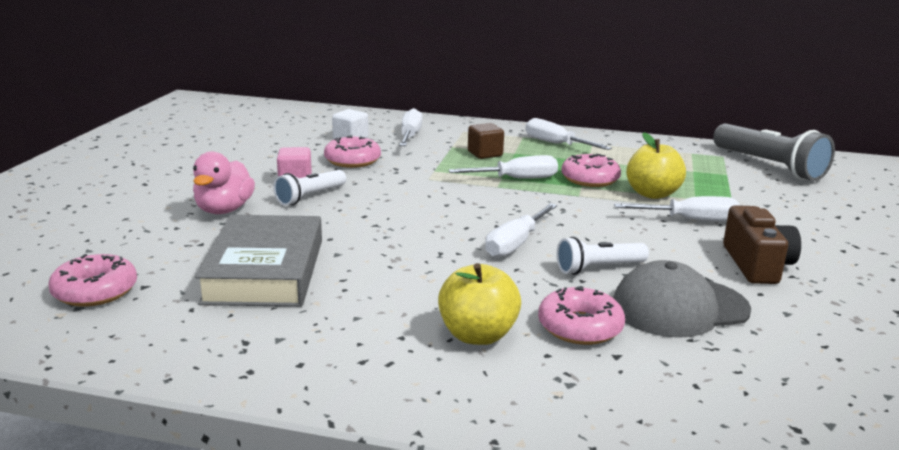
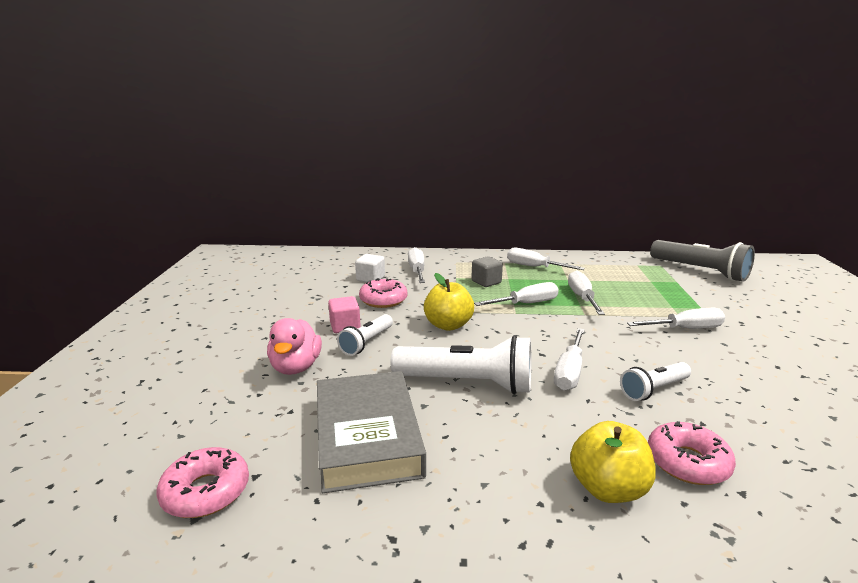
camera: 10 degrees left, 0 degrees up
brown cube [468,123,504,159] -> grey cube [471,256,503,287]
pink donut [561,154,621,187] -> white screwdriver [568,270,605,315]
grey cap [614,260,751,338] -> none
yellow apple [626,132,686,199] -> yellow apple moved to [424,273,474,331]
brown camera [723,205,801,284] -> none
none -> white flashlight [391,335,531,394]

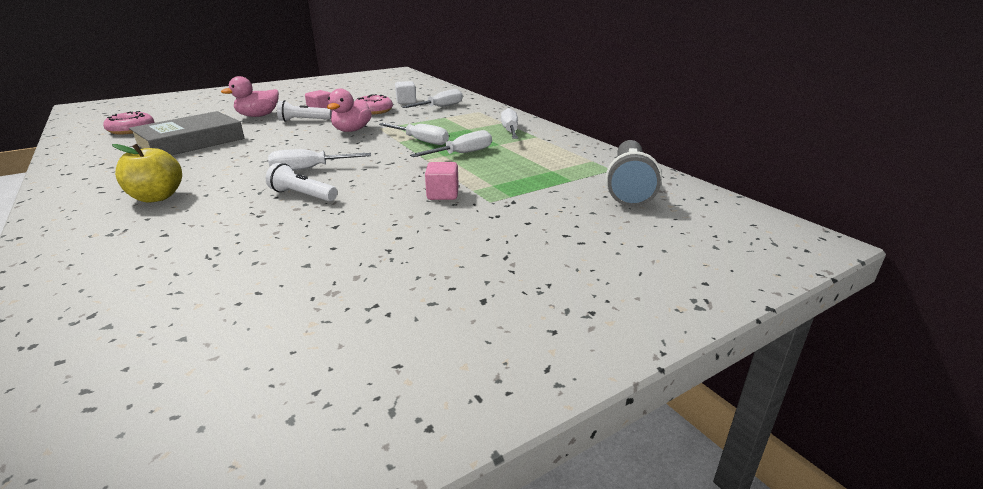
camera: 55 degrees right, 5 degrees up
white flashlight [391,335,531,394] -> none
yellow apple [424,273,474,331] -> pink duck [327,89,372,132]
grey cube [471,256,503,287] -> none
white screwdriver [627,308,725,329] -> pink cube [425,162,459,200]
pink donut [648,421,736,485] -> none

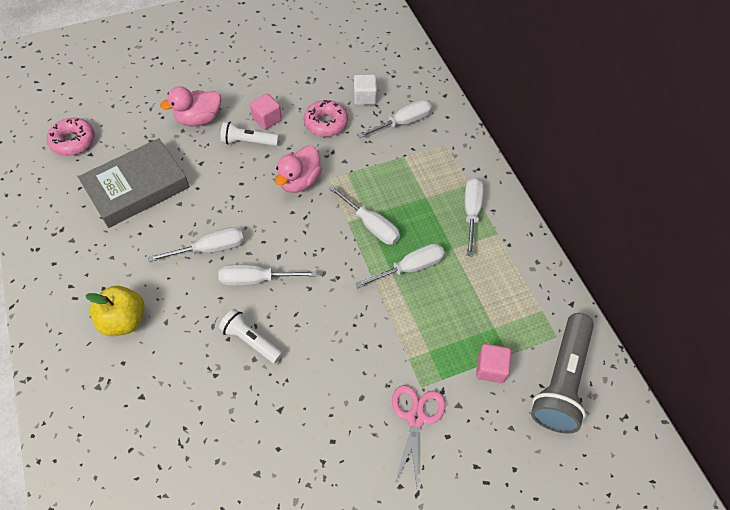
camera: 10 degrees right, 30 degrees up
pink cube [425,162,459,200] -> pink cube moved to [476,344,511,383]
none -> white screwdriver [148,227,244,262]
none -> pink scissors [392,385,446,487]

